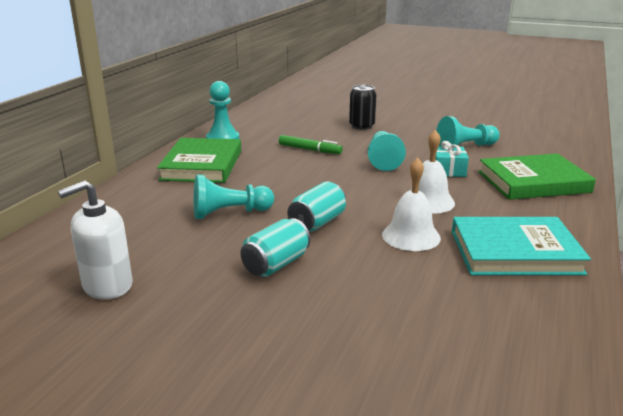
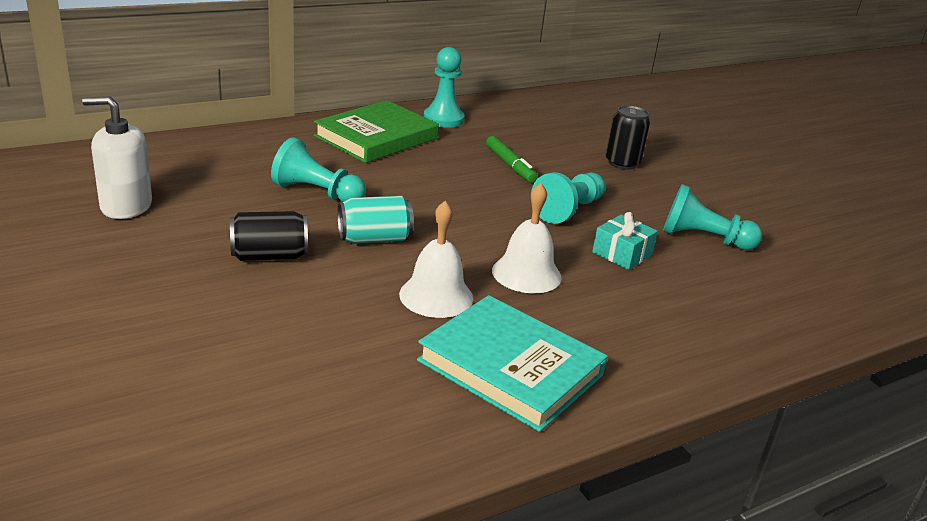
camera: 35 degrees right, 5 degrees up
turquoise can [240,218,310,277] -> black can [230,211,308,261]
green book [478,154,596,200] -> none

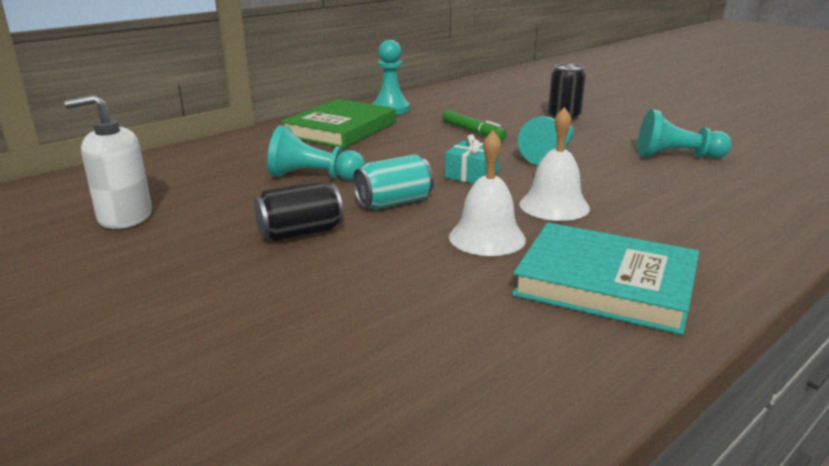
camera: 10 degrees left, 5 degrees down
turquoise gift [592,212,658,270] -> turquoise gift moved to [445,134,500,183]

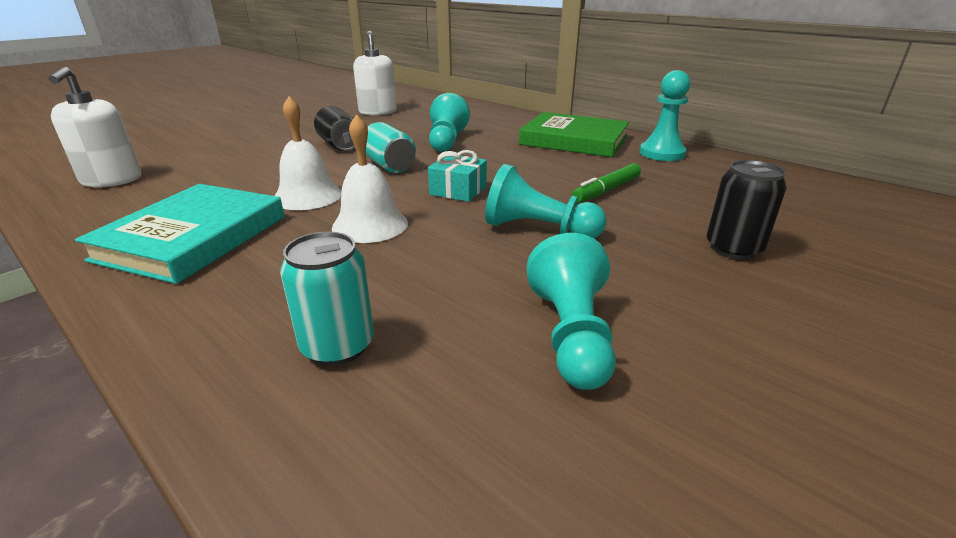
camera: 85 degrees right, 5 degrees up
none -> white soap dispenser [48,66,141,187]
none -> turquoise can [280,232,374,366]

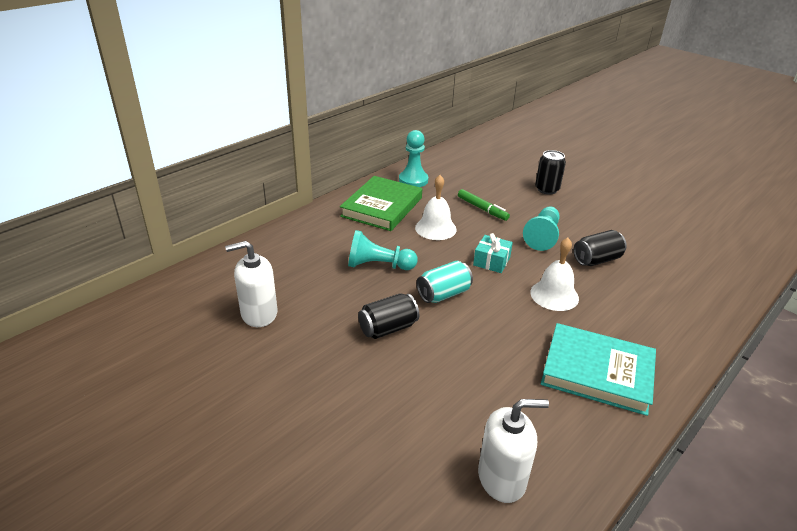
camera: 90 degrees left, 5 degrees up
white bell [275,96,341,210] -> white bell moved to [415,175,457,240]
turquoise can [280,232,374,366] -> none
turquoise pawn [527,233,616,390] -> none
none -> black can [574,230,627,266]

